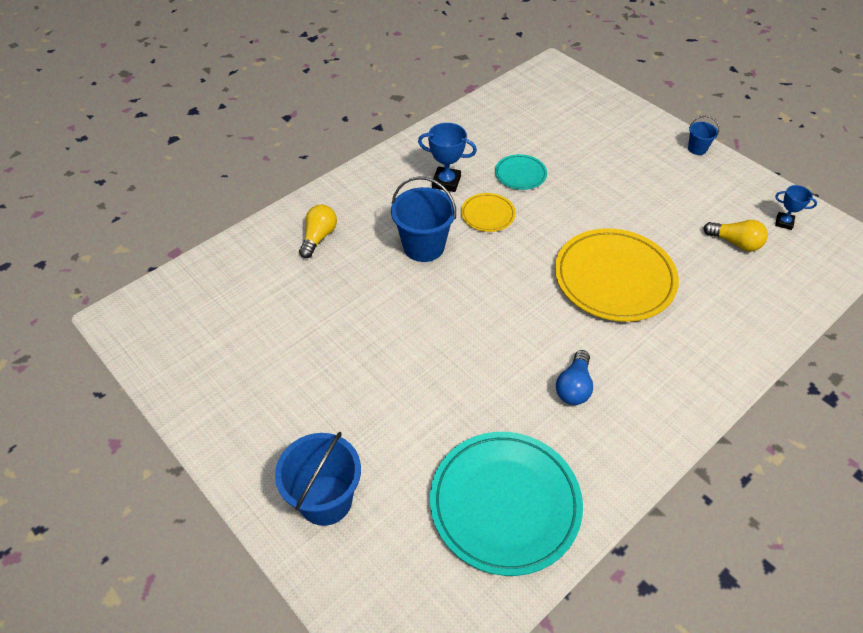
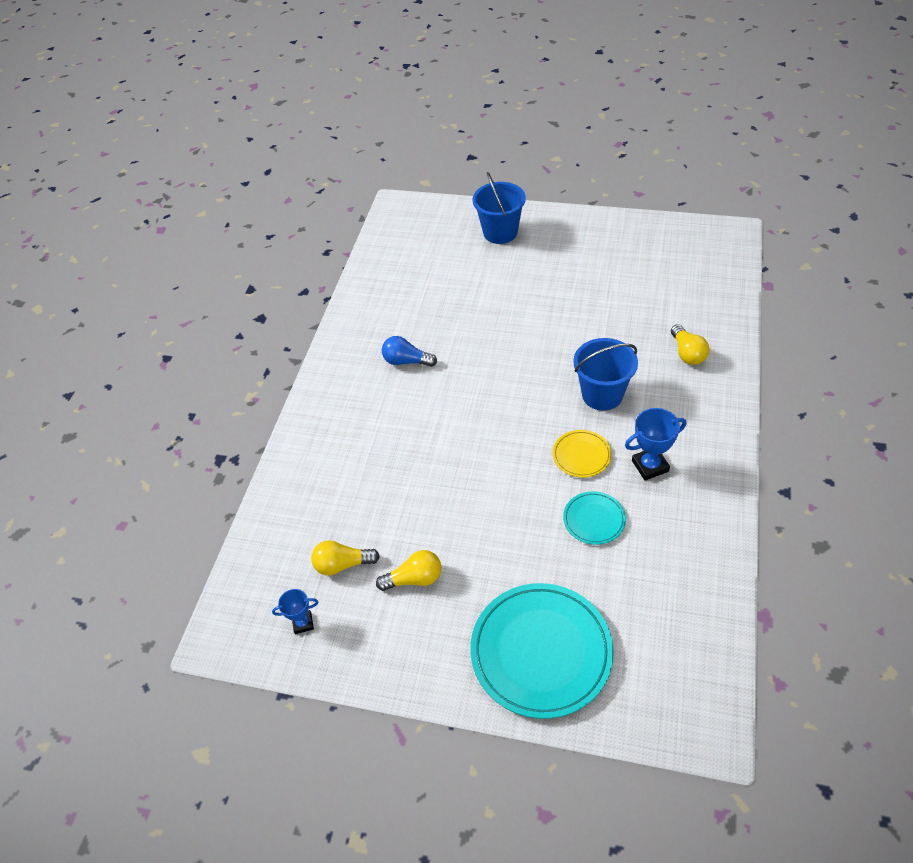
camera: 150 degrees right, 0 degrees up
turquoise plate [430,432,583,576] -> turquoise plate moved to [470,583,614,719]
yellow plate [555,228,679,322] -> none
blue light bulb [556,350,593,405] -> blue light bulb turned 60 degrees counterclockwise [382,336,437,367]
blue bucket [688,116,719,155] -> none
none -> yellow light bulb [376,550,441,591]

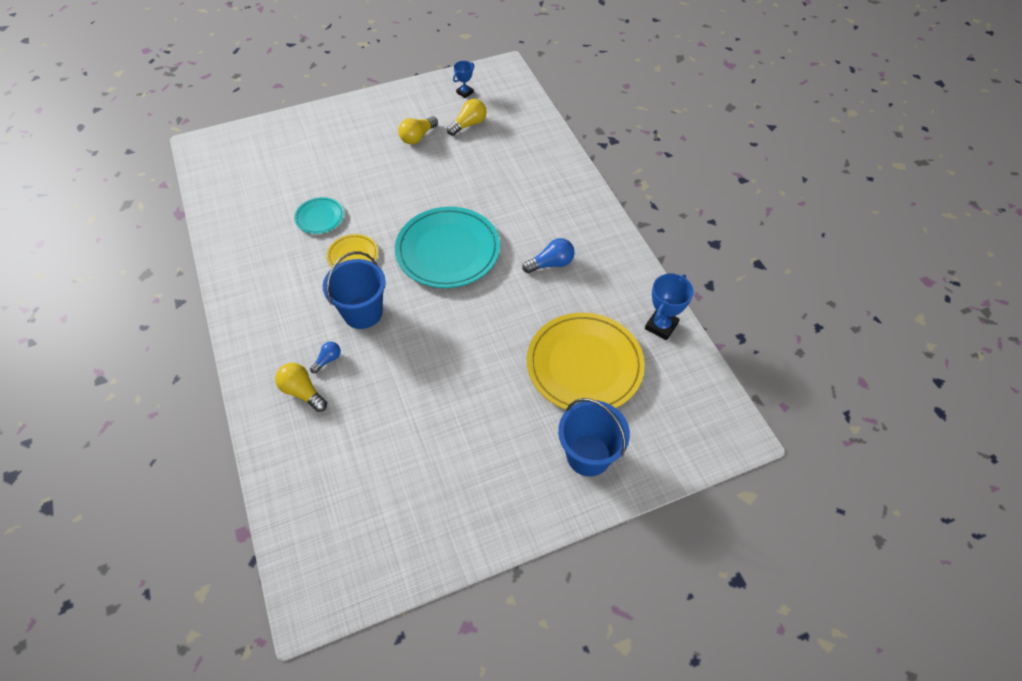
camera: 140 degrees right, 5 degrees up
turquoise plate [470,583,614,719] -> turquoise plate moved to [395,207,500,288]
blue trophy [625,408,686,481] -> blue trophy moved to [645,273,694,340]
none -> blue light bulb [310,342,341,373]
none -> yellow plate [527,313,645,410]

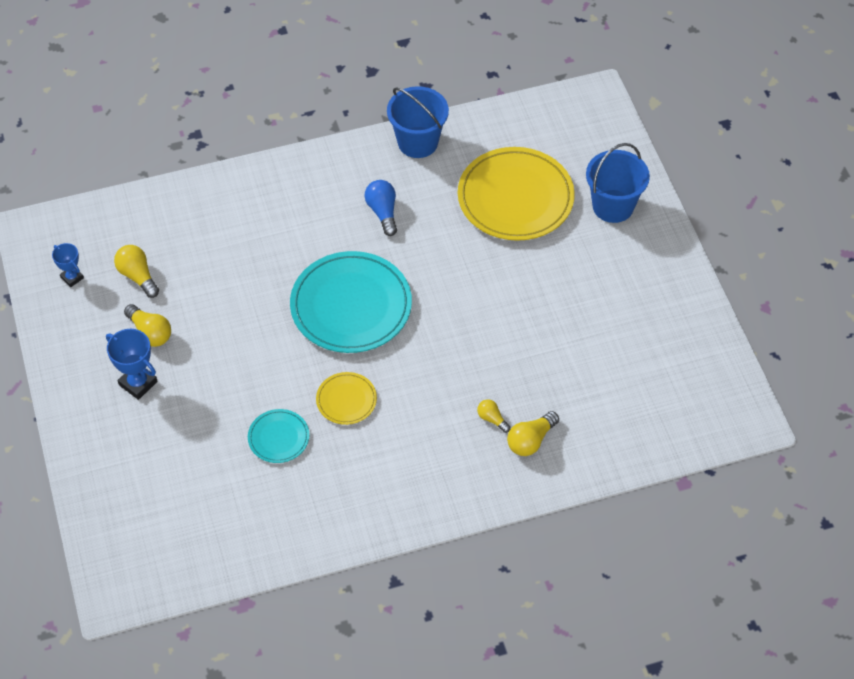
camera: 85 degrees left, 0 degrees up
blue light bulb [310,342,341,373] -> yellow light bulb [477,399,511,433]
blue bucket [323,251,386,329] -> blue bucket moved to [387,86,449,158]
blue trophy [645,273,694,340] -> blue trophy moved to [106,329,158,400]

